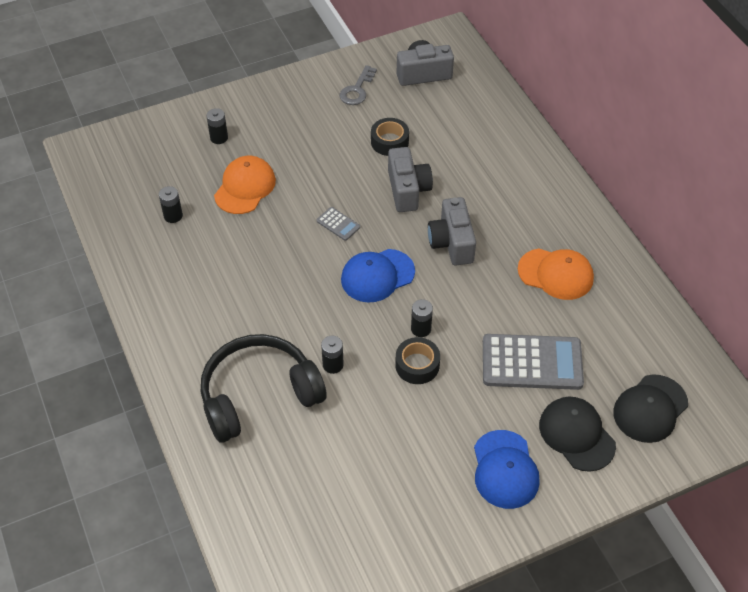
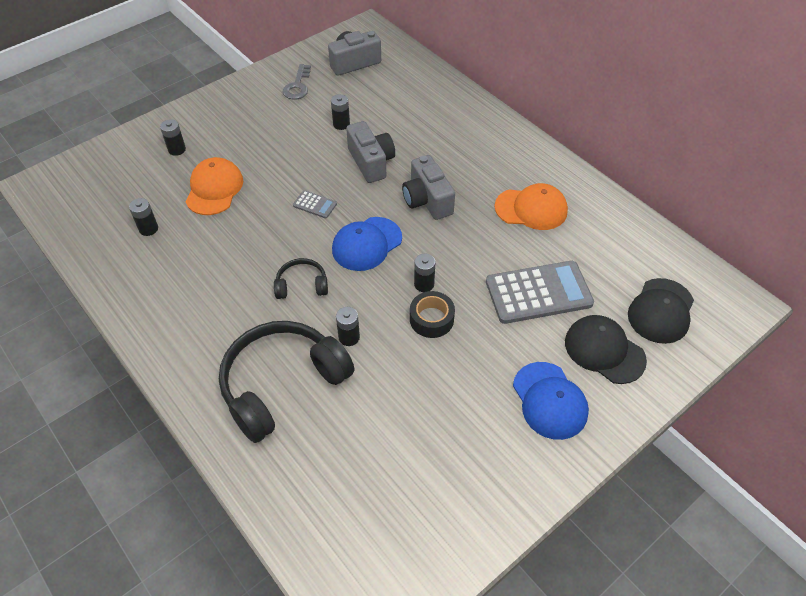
camera: 15 degrees left, 0 degrees up
black tape [371,118,409,156] -> black battery [331,94,350,130]
none -> black headphones [274,258,328,299]

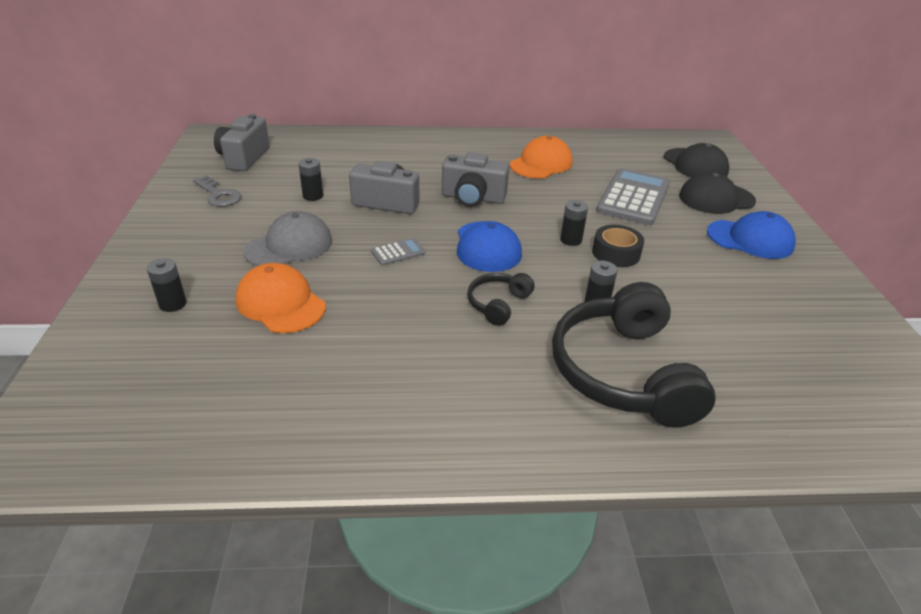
camera: 55 degrees left, 15 degrees down
black battery [129,198,158,236] -> none
none -> grey cap [244,211,332,266]

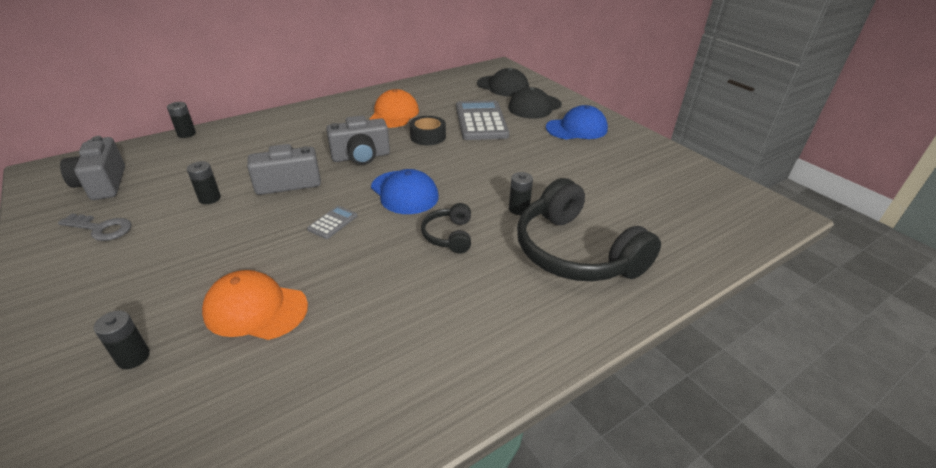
camera: 30 degrees left, 0 degrees up
grey cap [244,211,332,266] -> none
black battery [560,200,588,246] -> black battery moved to [167,102,196,138]
black tape [592,225,644,267] -> black tape moved to [410,116,446,145]

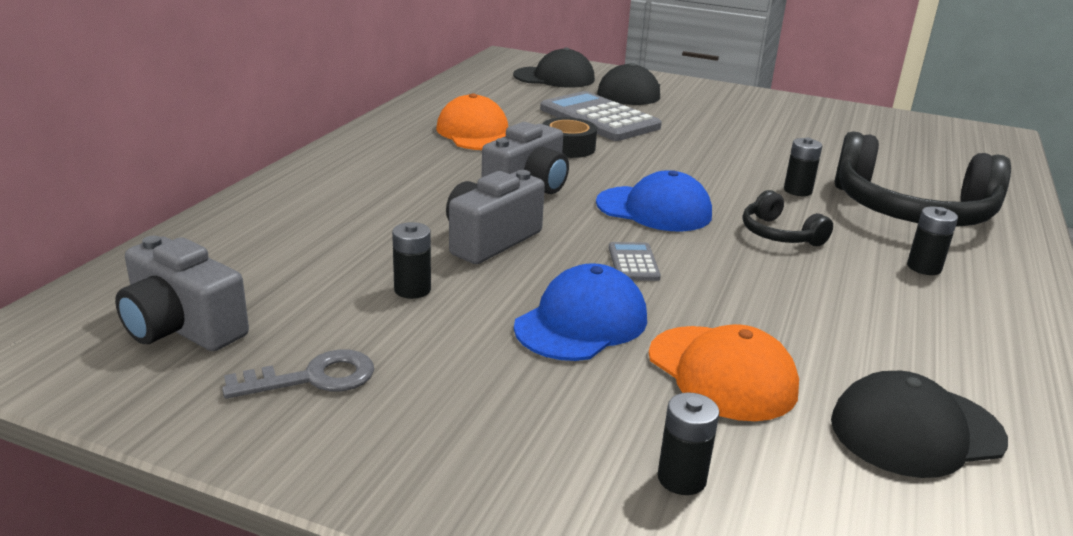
camera: 35 degrees left, 10 degrees down
black battery [167,102,196,138] -> black battery moved to [907,207,958,275]
orange cap [202,270,308,340] -> orange cap turned 105 degrees counterclockwise [649,324,799,421]
blue cap [546,105,608,140] -> blue cap moved to [514,263,647,361]
none -> black cap [831,371,1008,478]

